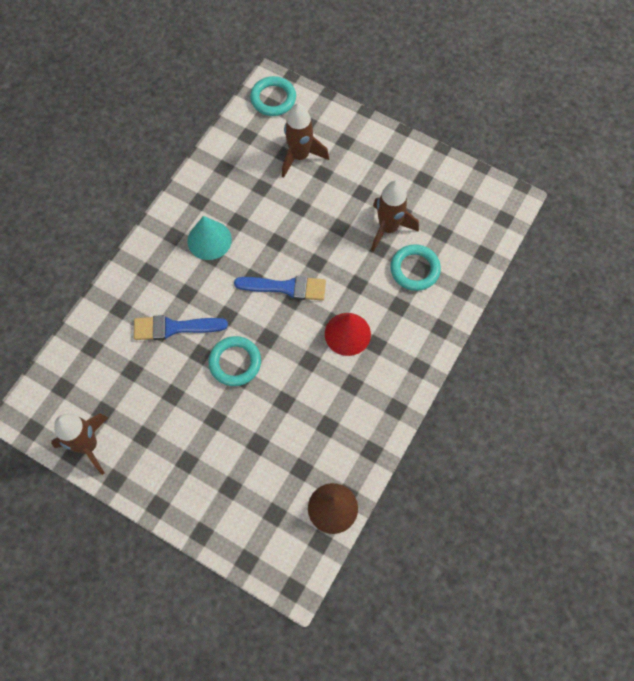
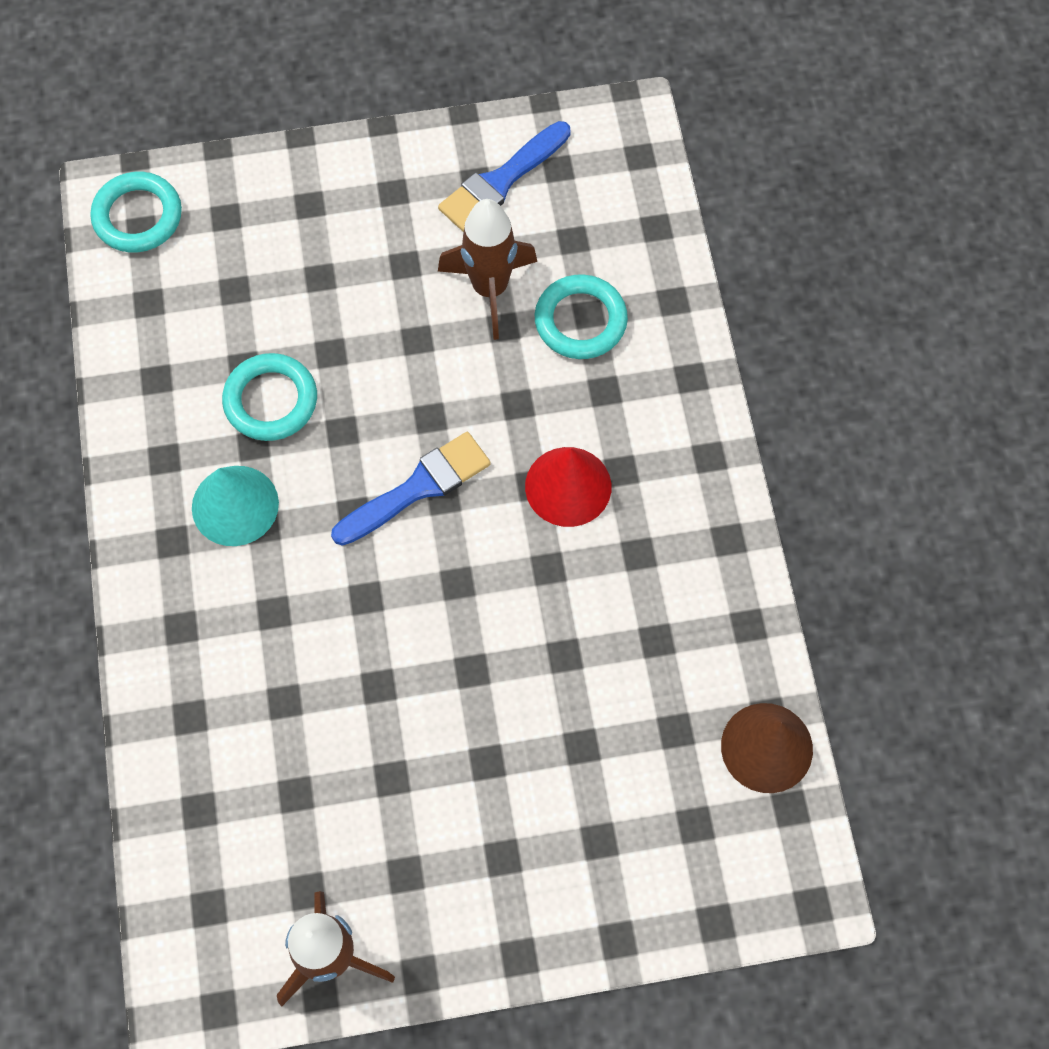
camera: 40 degrees left, 0 degrees up
blue brush [134,315,228,340] -> blue brush moved to [438,121,571,232]
turquoise ring [208,336,261,386] -> turquoise ring moved to [222,353,317,441]
brown rocket [282,103,329,178] -> none

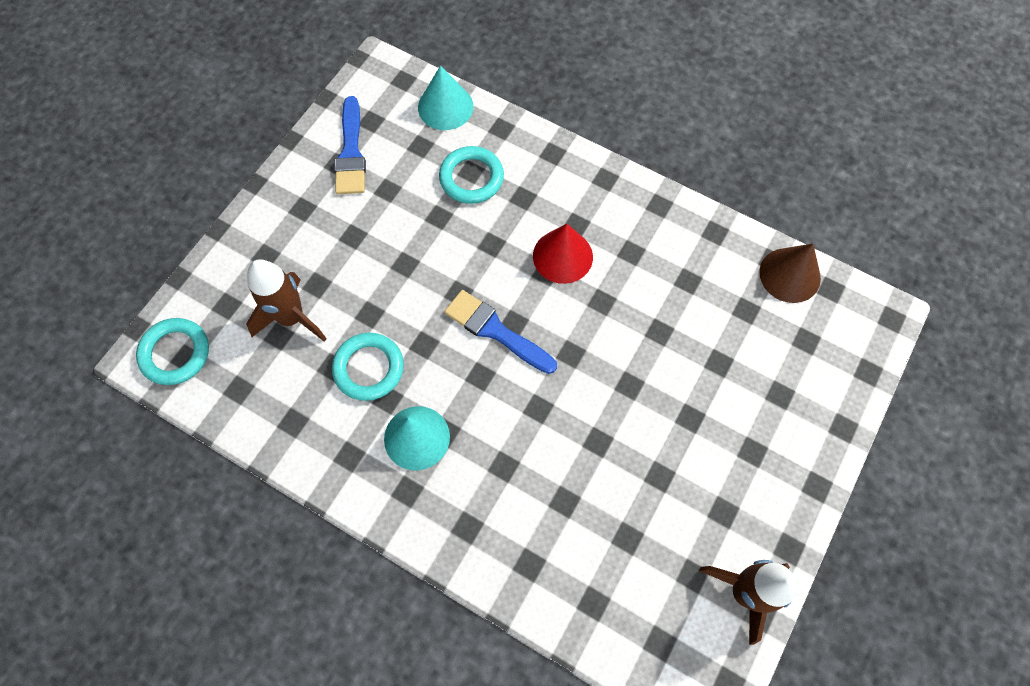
camera: 50 degrees left, 0 degrees up
blue brush [331,432,491,546] -> blue brush turned 60 degrees counterclockwise [444,290,557,374]
brown rocket [438,199,537,340] -> brown rocket moved to [246,259,327,342]
none -> turquoise cone [418,66,473,130]

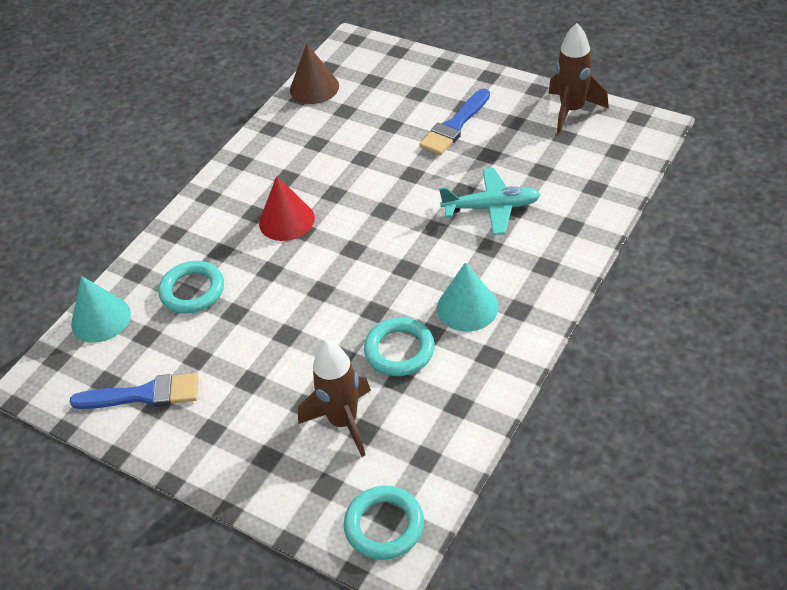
camera: 85 degrees left, 20 degrees down
blue brush [444,290,557,374] -> blue brush moved to [419,88,490,155]
none -> turquoise plane [439,168,541,235]

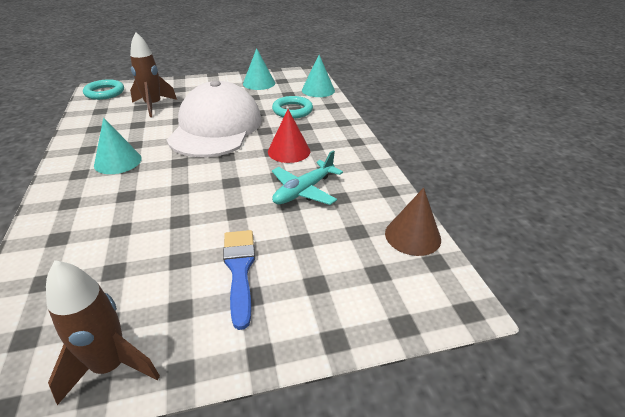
camera: 130 degrees right, 10 degrees down
blue brush [70,373,199,409] -> turquoise cone [243,48,275,90]
turquoise ring [364,317,435,376] -> none
turquoise plane [439,168,541,235] -> turquoise plane moved to [272,150,343,205]
none -> white cap [166,80,262,157]

